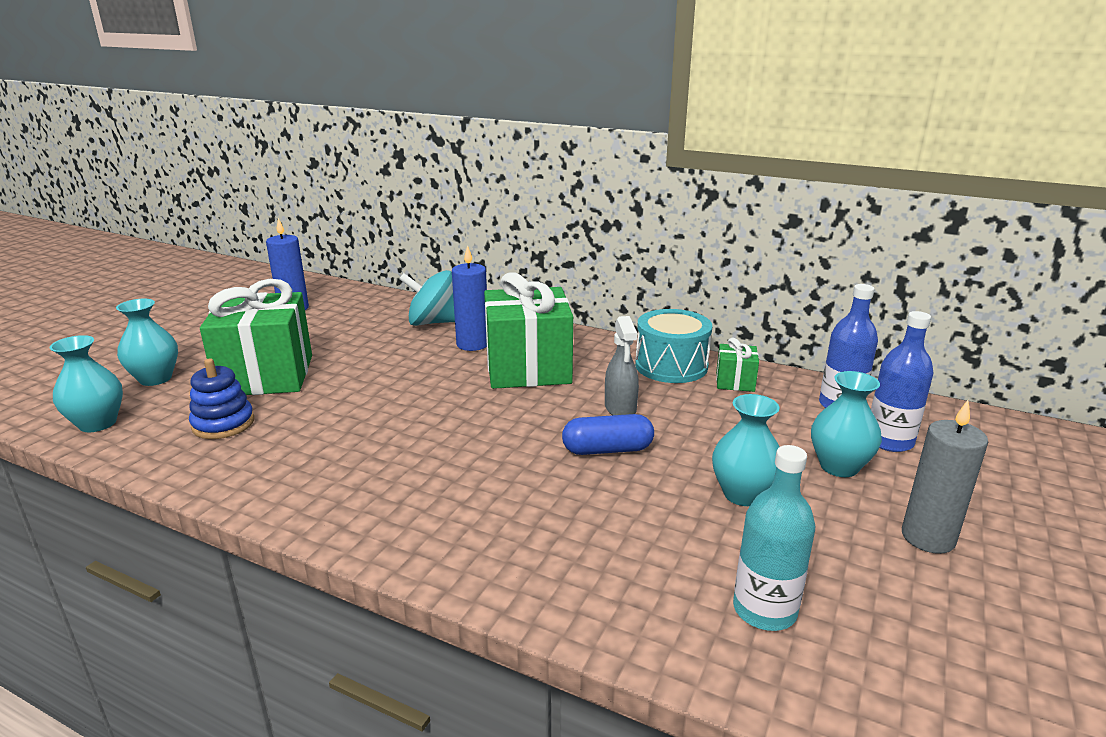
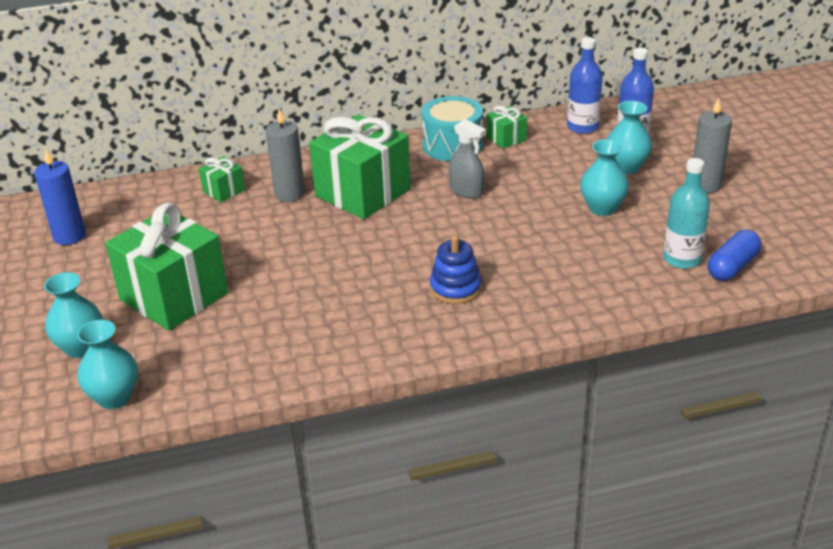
camera: 40 degrees left, 10 degrees up
blue stacking toy [189,359,254,439] -> blue stacking toy moved to [430,235,482,304]
turquoise spinning top [399,270,455,326] -> green gift [199,156,245,203]
blue candle [452,245,487,351] -> grey candle [266,108,305,202]
blue capsule [562,414,654,455] -> blue capsule moved to [708,230,761,281]

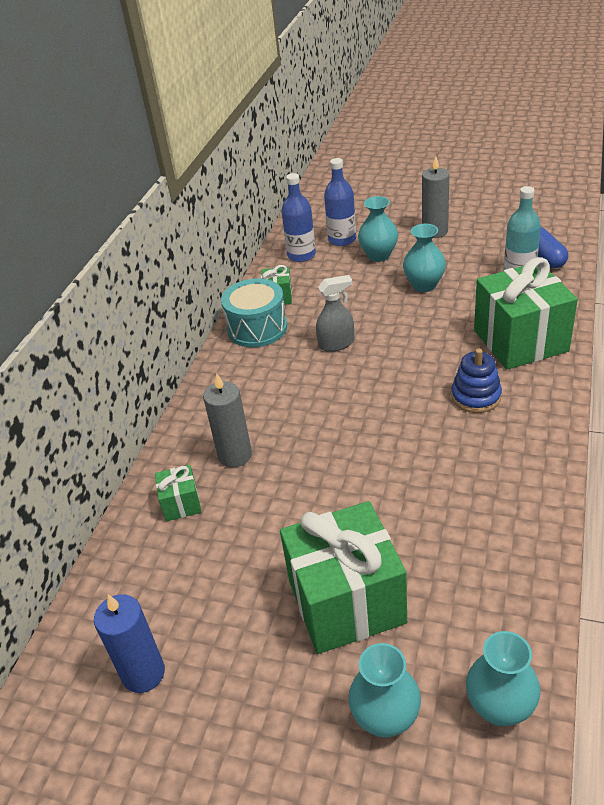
camera: 55 degrees left, 5 degrees up
green gift [309,115,411,219] -> green gift moved to [474,257,578,370]

